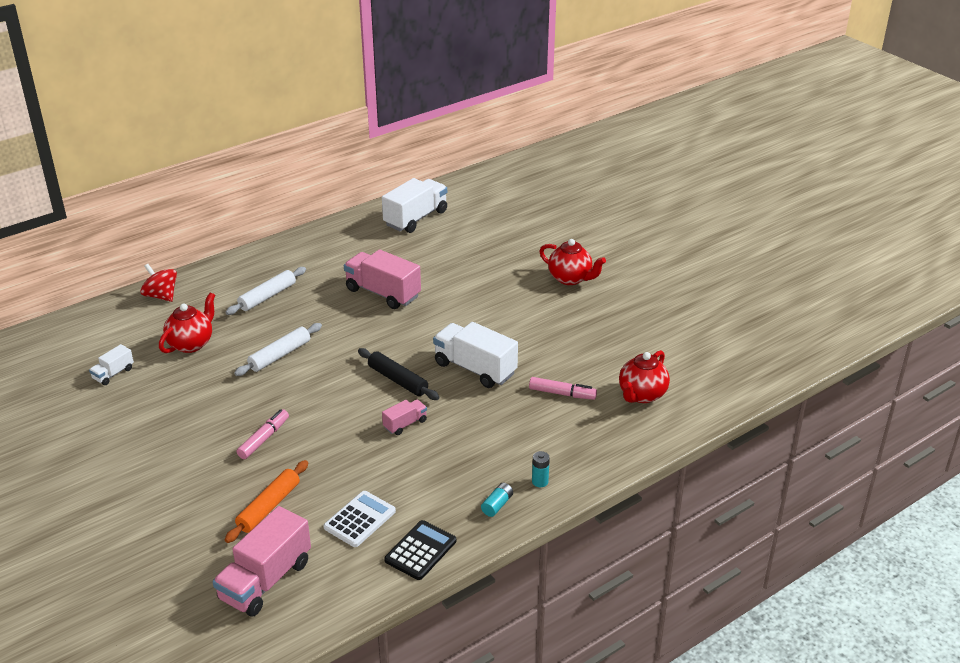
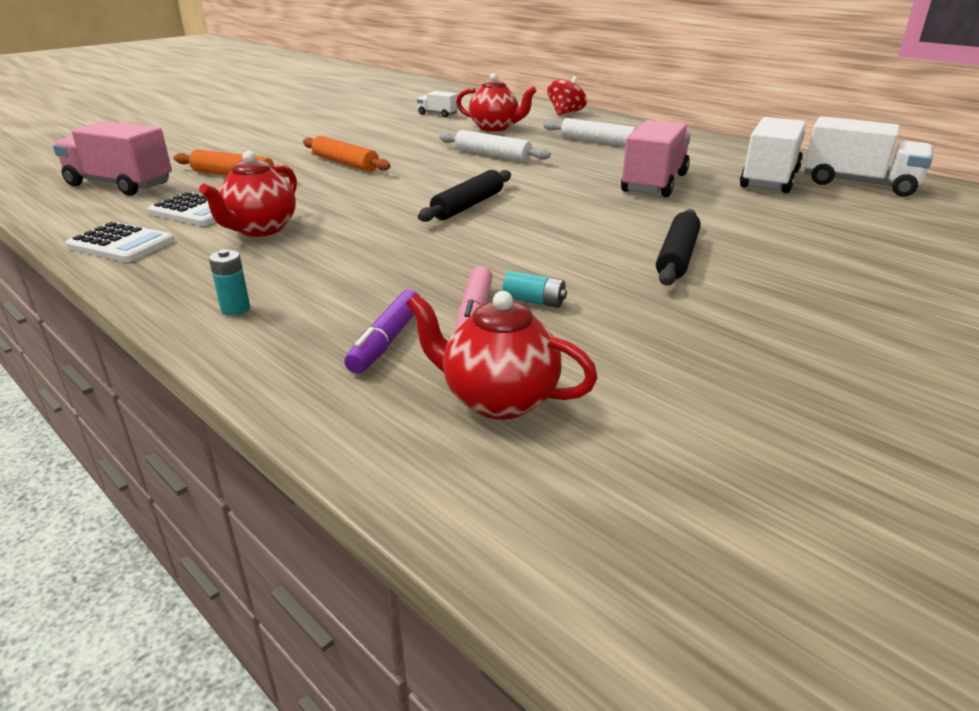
camera: 80 degrees right, 5 degrees down
pink marker [237,409,289,459] -> orange rolling pin [303,136,391,172]
pink truck [382,400,427,435] -> none
black calculator [384,520,456,580] -> white calculator [65,222,175,262]
white truck [433,322,518,388] -> white truck moved to [740,117,806,193]
turquoise battery [481,483,513,517] -> turquoise battery moved to [502,271,567,308]
red teapot [539,239,606,285] -> red teapot moved to [199,151,297,237]
none -> purple marker [344,290,420,374]
none -> black rolling pin [656,209,701,285]

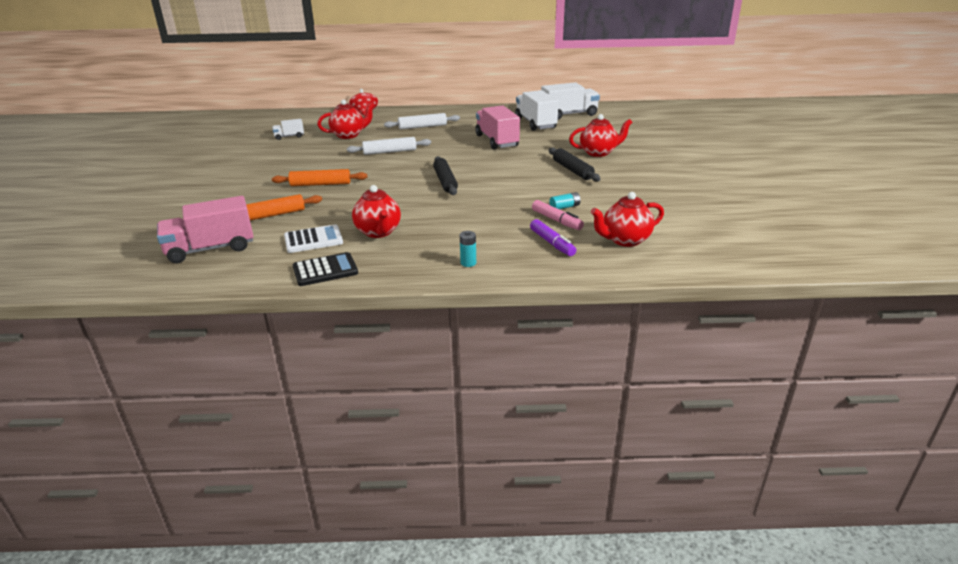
camera: 45 degrees left, 0 degrees up
white calculator [65,222,175,262] -> black calculator [293,252,358,286]
none -> red teapot [569,114,632,157]

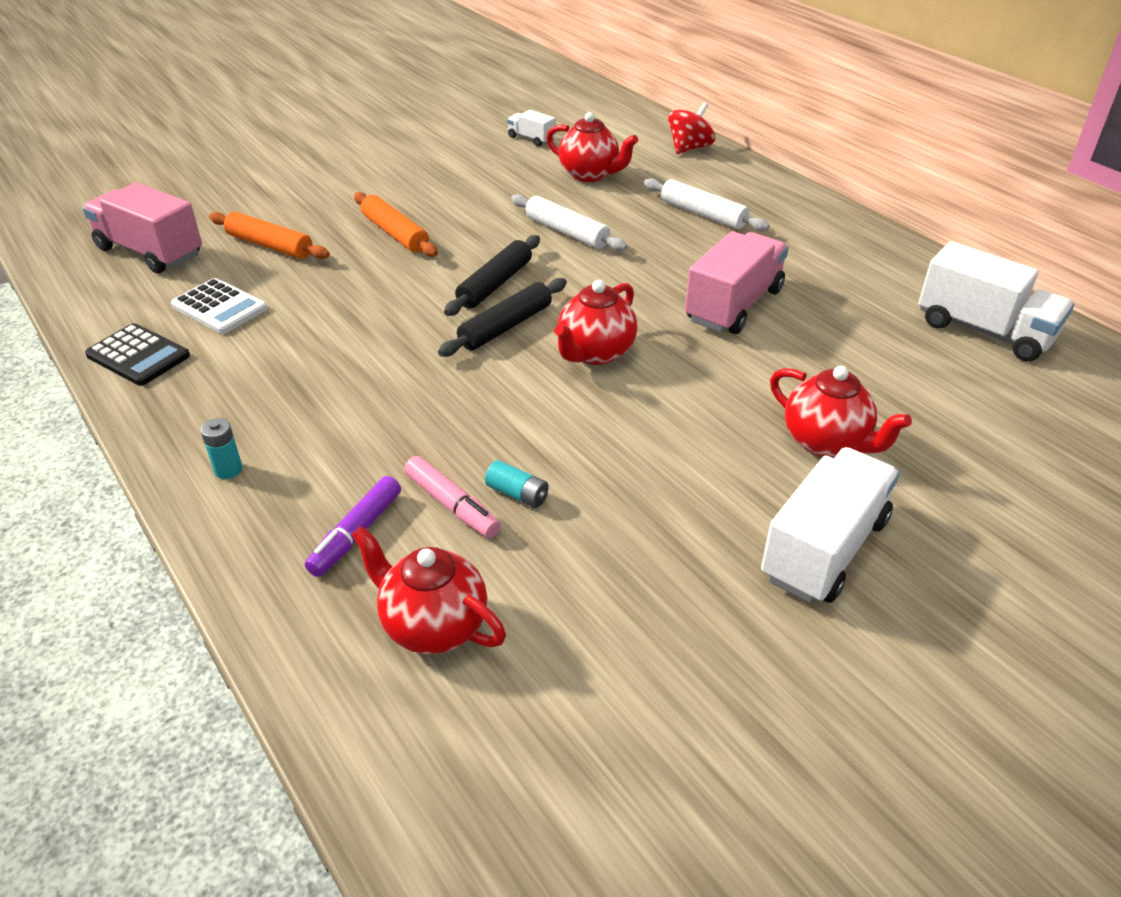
camera: 55 degrees right, 10 degrees up
red teapot [352,185,401,238] -> red teapot moved to [554,280,637,365]
white truck [515,90,559,131] -> white truck moved to [761,447,900,603]
pink marker [532,200,584,230] -> pink marker turned 60 degrees counterclockwise [404,456,501,538]
black rolling pin [549,147,601,182] -> black rolling pin moved to [444,235,540,316]

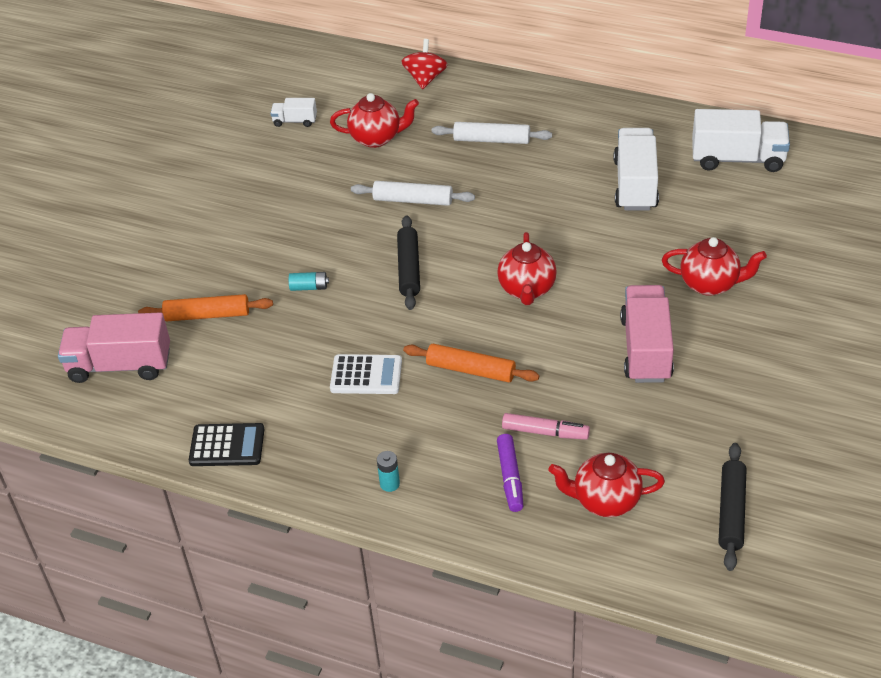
camera: 30 degrees left, 5 degrees up
white calculator [171,278,268,334] -> white calculator moved to [330,354,402,394]
orange rolling pin [354,192,438,257] -> orange rolling pin moved to [403,344,539,382]
black rolling pin [438,278,567,357] -> black rolling pin moved to [719,443,747,571]
turquoise battery [485,460,549,508] -> turquoise battery moved to [289,272,329,291]
pink truck [685,231,789,334] -> pink truck moved to [620,285,674,383]
white truck [761,447,900,603] -> white truck moved to [614,128,659,211]

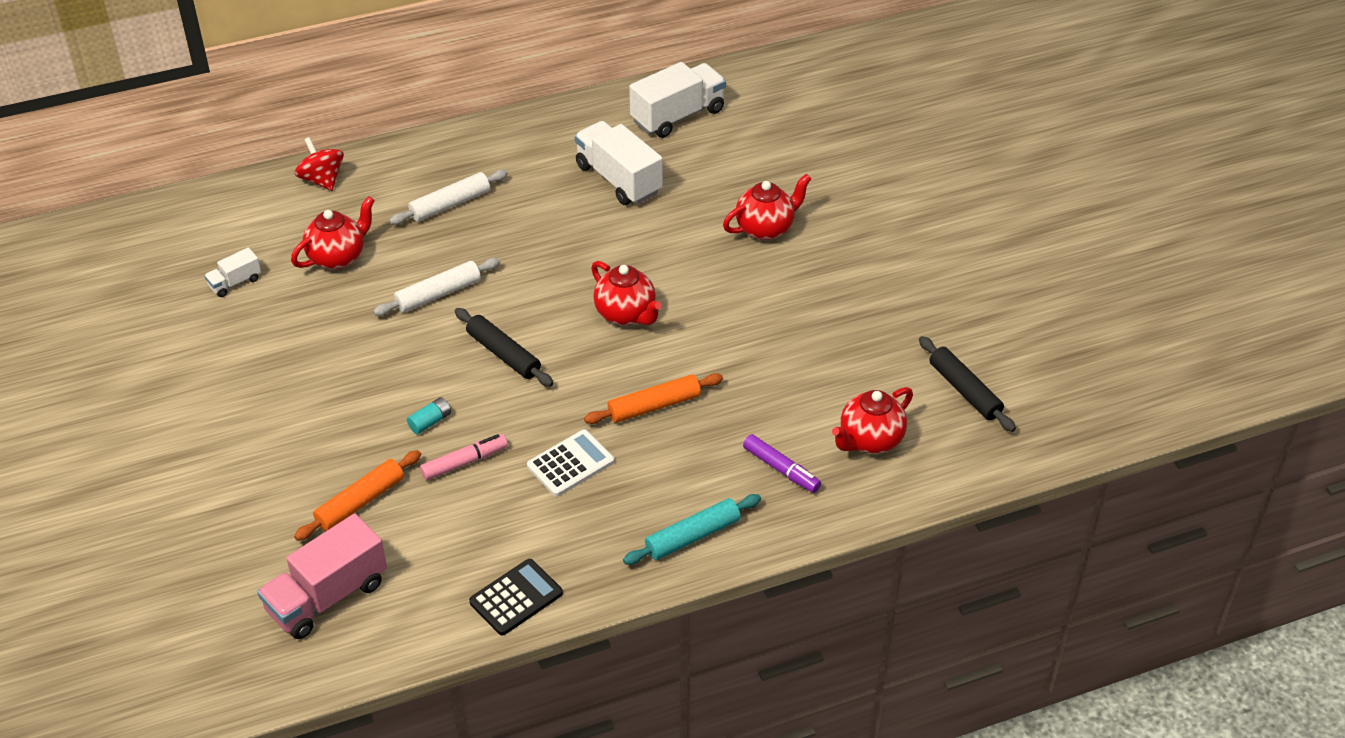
camera: 45 degrees left, 0 degrees up
turquoise battery [377,451,400,492] -> turquoise rolling pin [623,494,761,565]
pink marker [502,413,590,440] -> pink marker moved to [420,434,508,480]
pink truck [620,285,674,383] -> none

